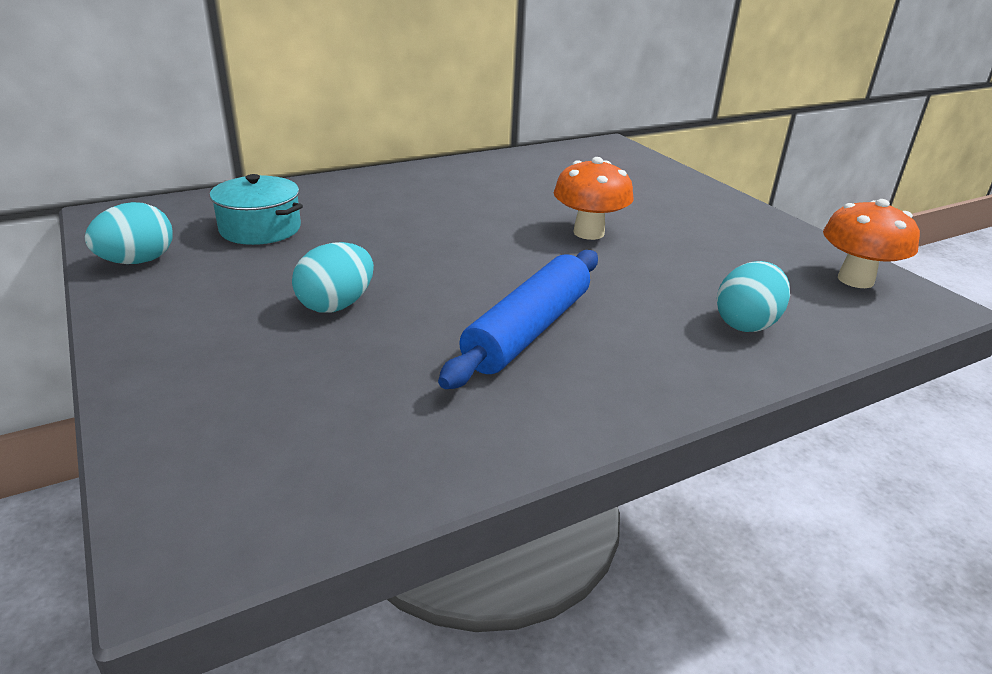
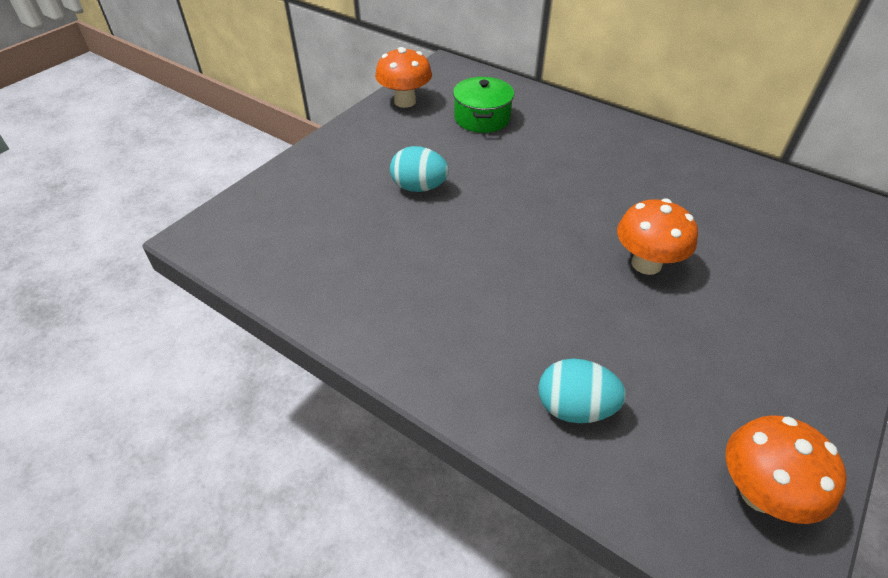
camera: 65 degrees right, 15 degrees up
turquoise egg [85,202,173,264] -> orange mushroom [375,47,432,108]
turquoise pot [210,174,303,245] -> green pot [453,77,514,133]
blue rolling pin [438,250,598,389] -> none

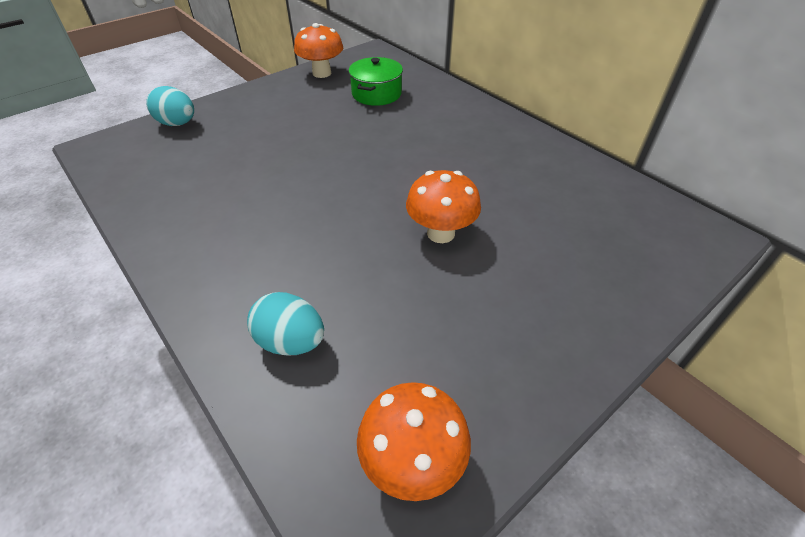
camera: 15 degrees right, 0 degrees up
turquoise egg [390,146,449,192] -> turquoise egg moved to [146,86,194,126]

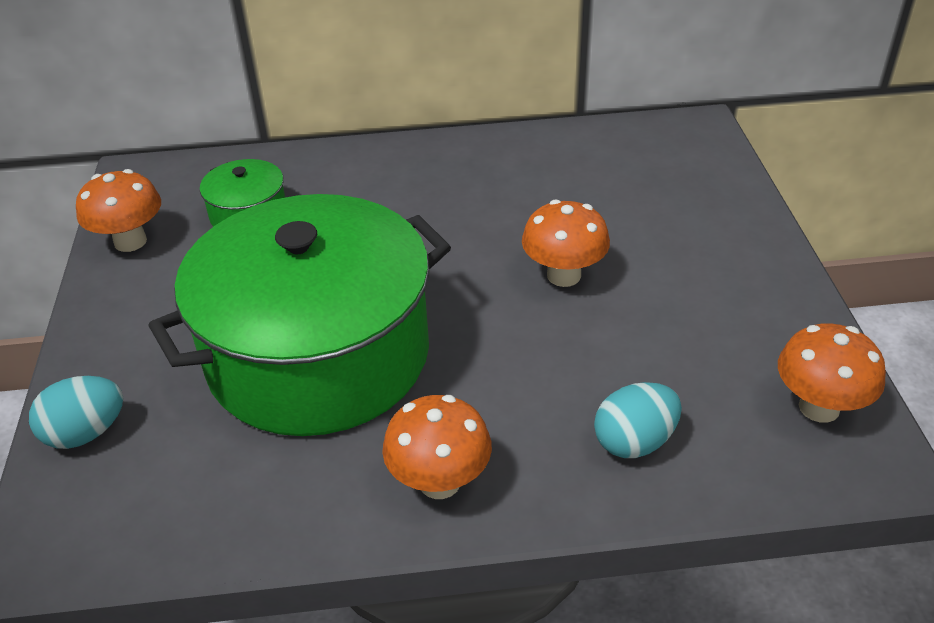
camera: 55 degrees left, 5 degrees down
none -> green pot [148,194,451,436]
none -> orange mushroom [382,395,492,499]

